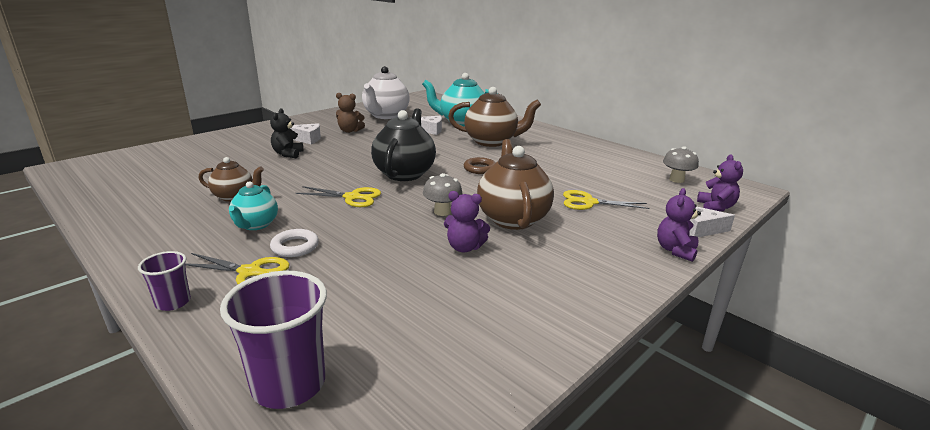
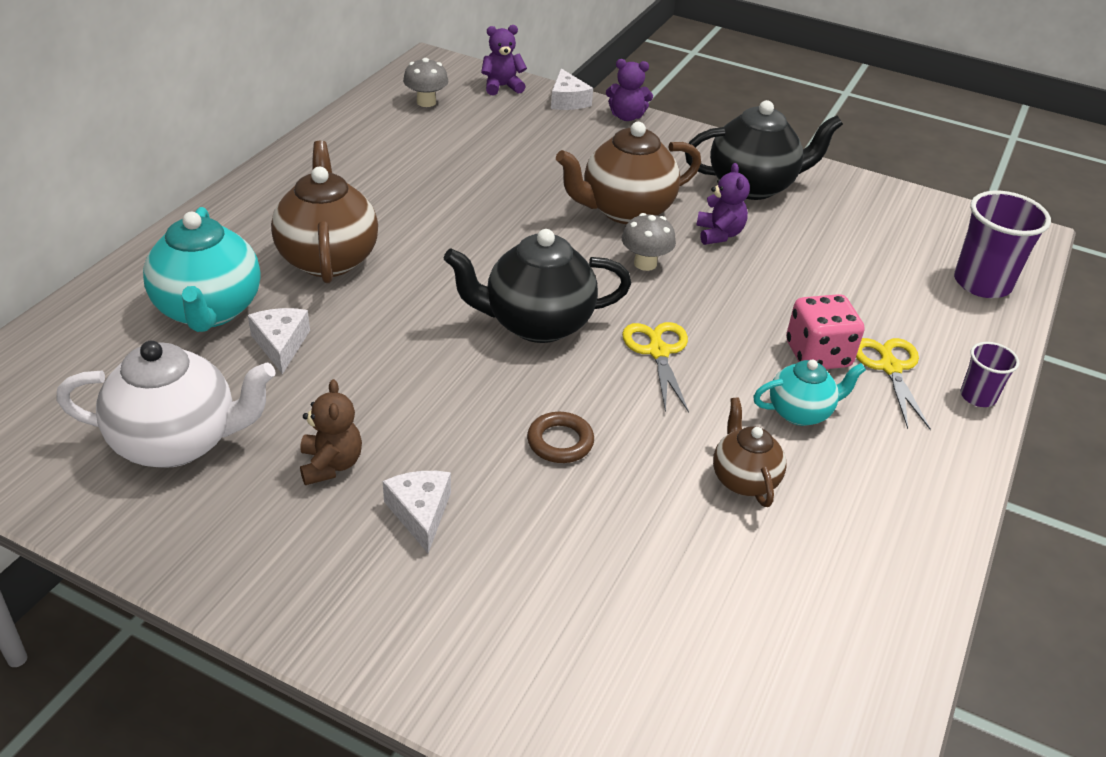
camera: 110 degrees left, 15 degrees up
black teddy bear [270,108,303,158] -> none
white ring [270,229,319,257] -> pink dice [786,294,864,369]
brown ring [464,157,495,174] -> brown ring moved to [527,412,594,463]
yellow scissors [563,190,649,210] -> none
none -> black teapot [685,100,843,200]

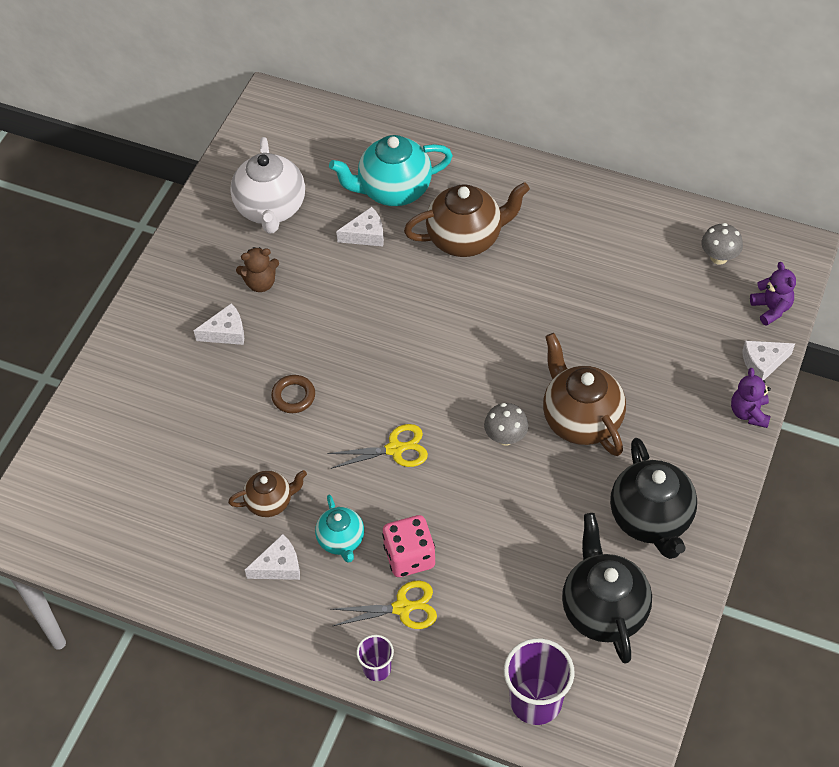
camera: 90 degrees right, 15 degrees up
black teapot [444,229,631,343] -> black teapot moved to [562,513,652,663]
purple teddy bear [696,163,750,245] -> none
none -> white cheese [245,534,300,580]

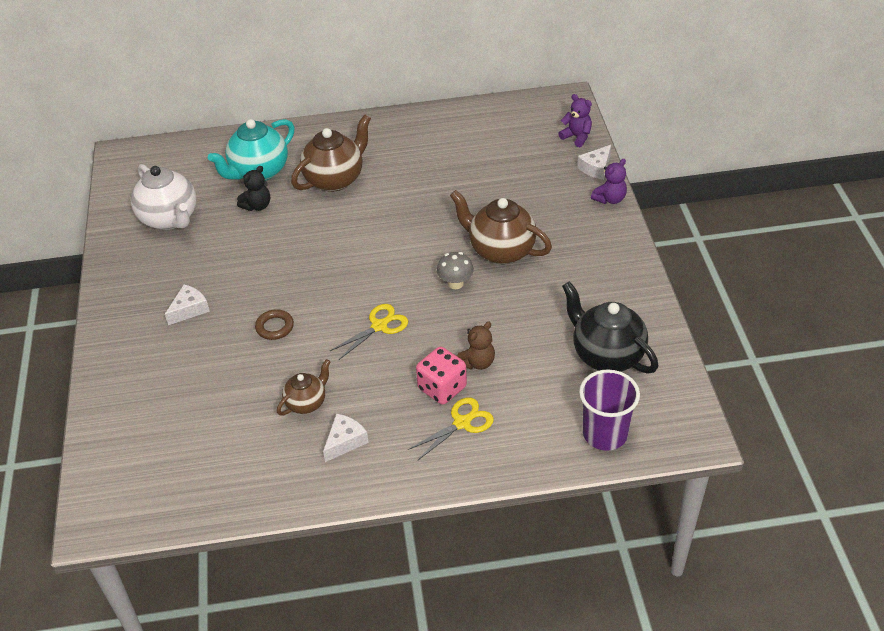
camera: 30 degrees left, 10 degrees down
brown teddy bear [236,247,279,292] -> brown teddy bear moved to [457,322,495,370]
turquoise teapot [315,495,364,563] -> none
white cheese [336,207,384,246] -> black teddy bear [237,166,270,211]
purple cup [356,635,394,681] -> none
black teapot [610,438,697,559] -> none
grey mushroom [701,223,743,264] -> none
purple teddy bear [731,368,771,428] -> purple teddy bear turned 105 degrees counterclockwise [591,159,627,204]

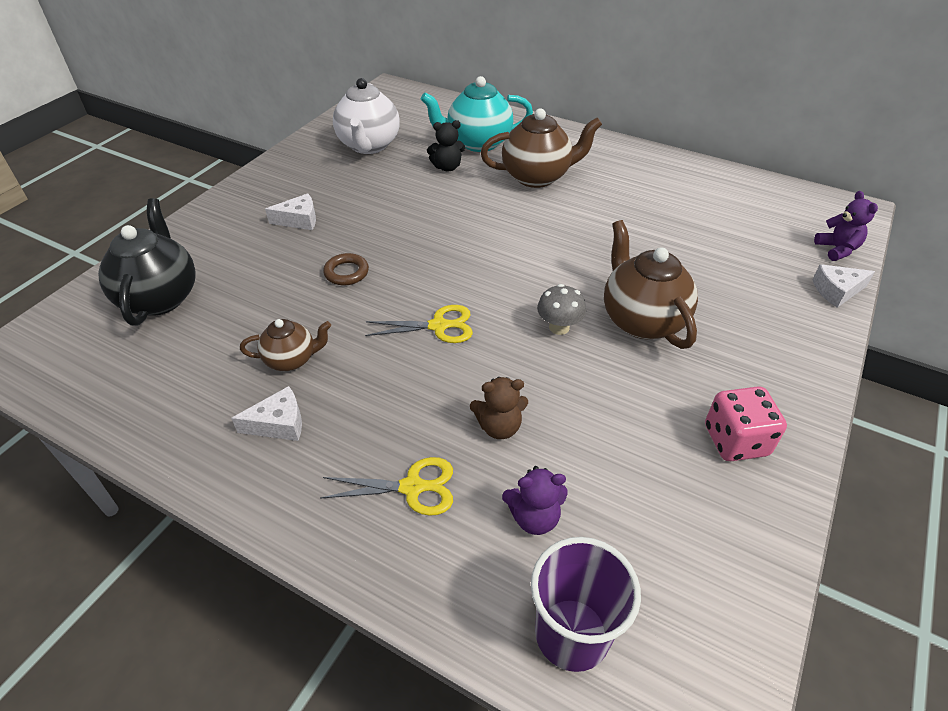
camera: 35 degrees right, 0 degrees up
pink dice [416,347,467,405] -> pink dice moved to [705,386,787,461]
black teapot [562,281,658,373] -> black teapot moved to [98,198,196,326]
purple teddy bear [591,159,627,204] -> purple teddy bear moved to [502,466,568,535]

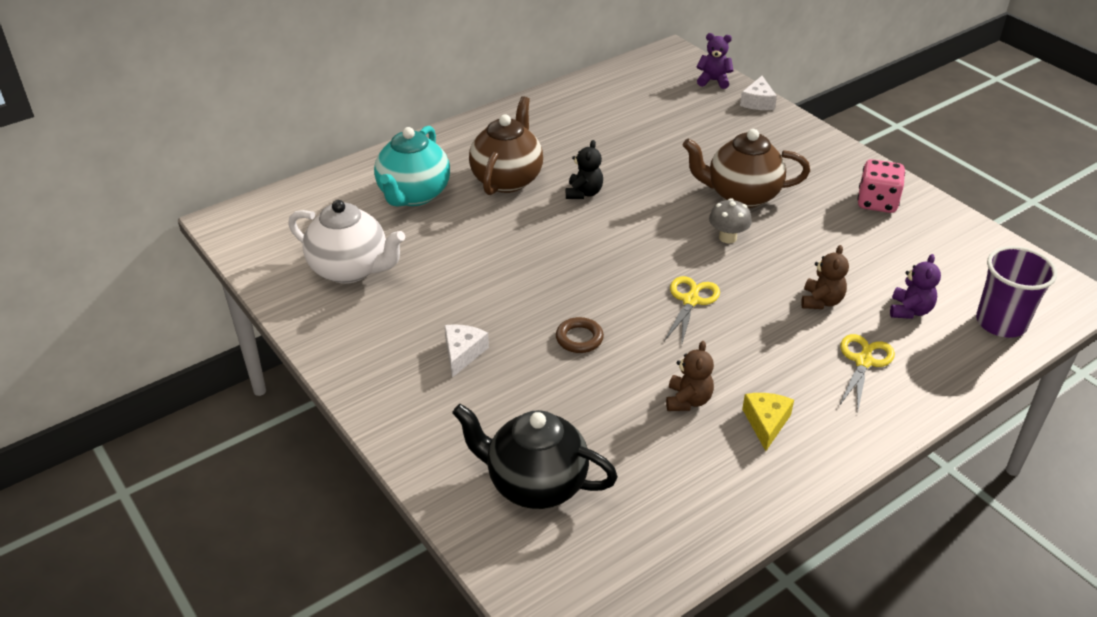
camera: 65 degrees left, 5 degrees down
white cheese [231,386,302,441] -> yellow cheese [742,393,794,451]
brown teapot [240,319,331,371] -> brown teddy bear [666,341,714,411]
black teddy bear [427,120,465,172] -> black teddy bear moved to [566,140,603,199]

